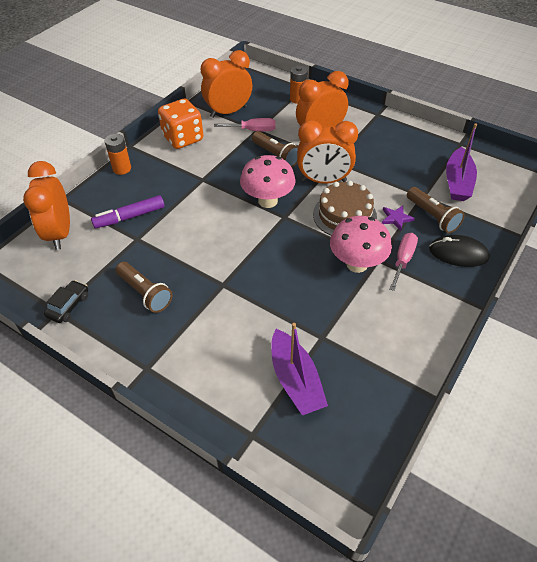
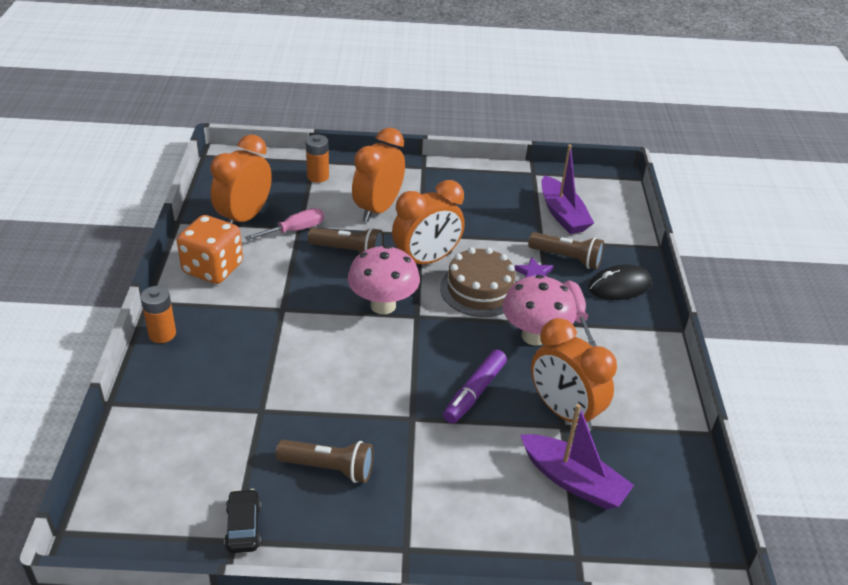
camera: 35 degrees left, 10 degrees down
orange clock [23,161,70,250] -> orange clock moved to [531,318,617,431]
purple marker [91,195,164,228] -> purple marker moved to [443,349,507,424]

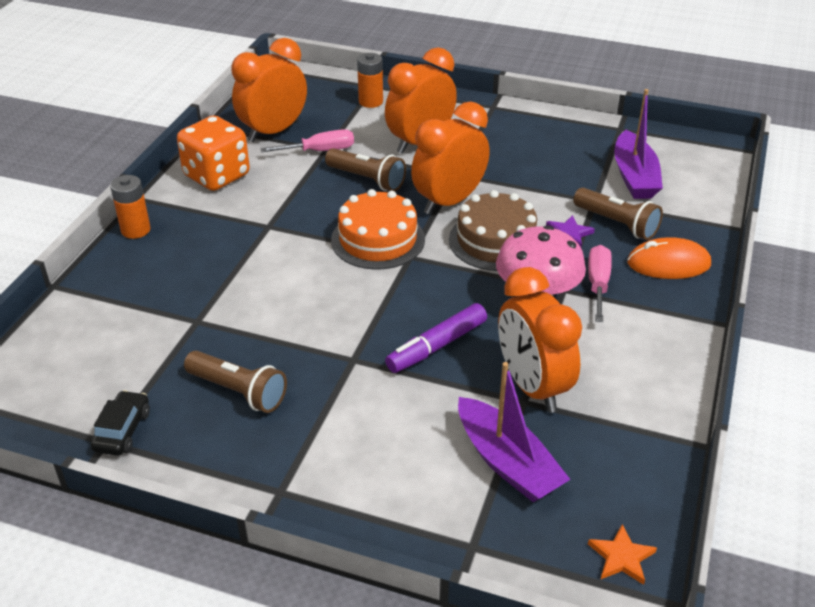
camera: 20 degrees right, 0 degrees up
pink mushroom [348,245,420,314] -> orange cake [331,189,425,270]
orange clock [392,180,465,264] -> orange clock turned 150 degrees clockwise [411,101,490,215]
black mouse [588,264,652,300] -> orange mouse [627,237,711,279]
none -> orange star [588,524,657,585]

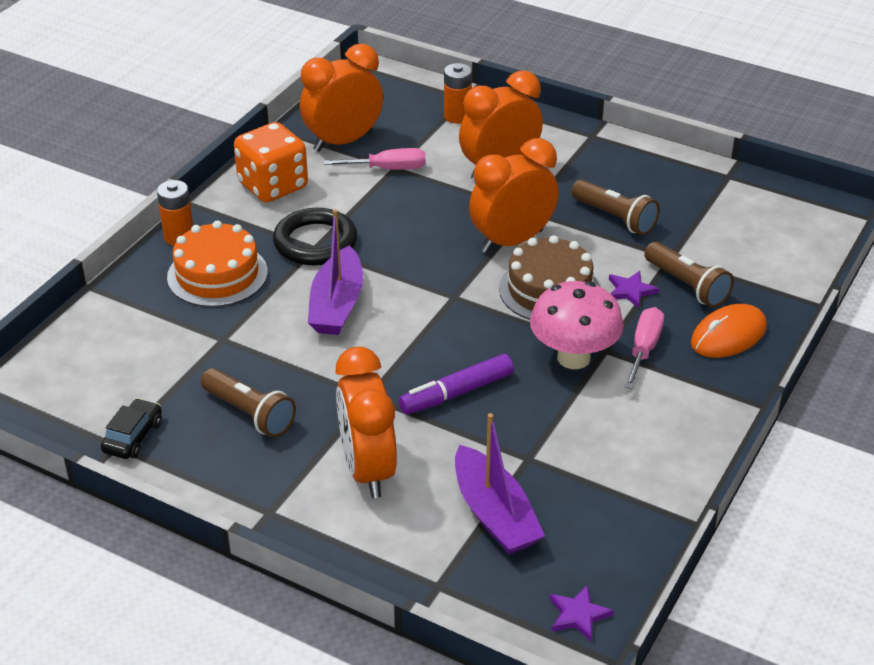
camera: 10 degrees right, 0 degrees up
brown flashlight [325,148,406,191] -> brown flashlight moved to [571,180,660,235]
orange cake [331,189,425,270] -> orange cake moved to [167,221,268,307]
orange clock [498,267,582,413] -> orange clock moved to [335,347,397,498]
orange star [588,524,657,585] -> purple star [549,585,614,642]
purple boat [614,89,663,199] -> purple boat moved to [308,209,363,335]
orange mouse [627,237,711,279] -> orange mouse turned 45 degrees counterclockwise [691,304,767,358]
none -> black ring [273,208,358,265]

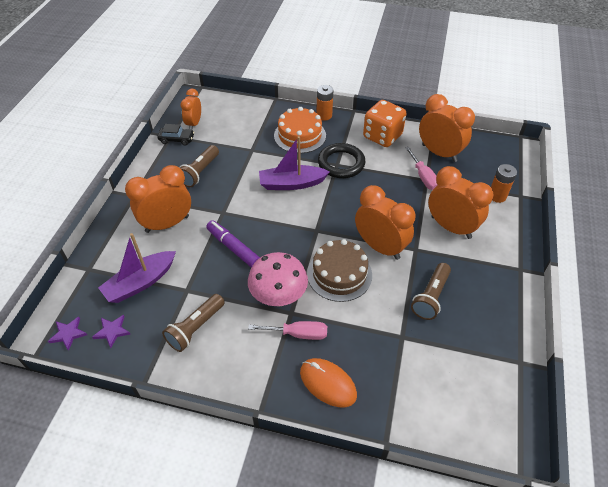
camera: 75 degrees right, 10 degrees up
purple star [609,271,659,308] -> purple star moved to [92,315,130,348]
brown flashlight [644,242,734,308] -> brown flashlight moved to [162,294,225,352]
none -> orange clock [180,88,201,130]

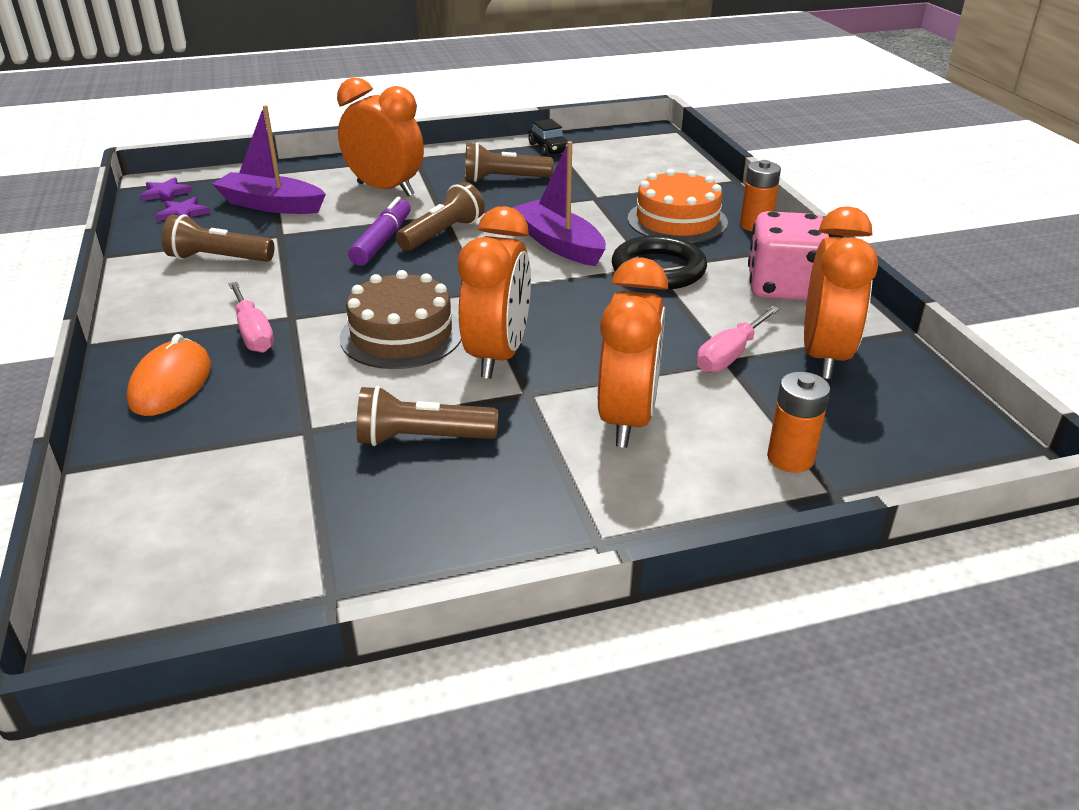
camera: 60 degrees right, 15 degrees down
orange clock [180,88,201,130] -> none
pink mushroom [248,252,308,307] -> none
orange dice [363,100,406,147] -> pink dice [748,211,829,301]
none -> brown flashlight [396,182,485,251]

